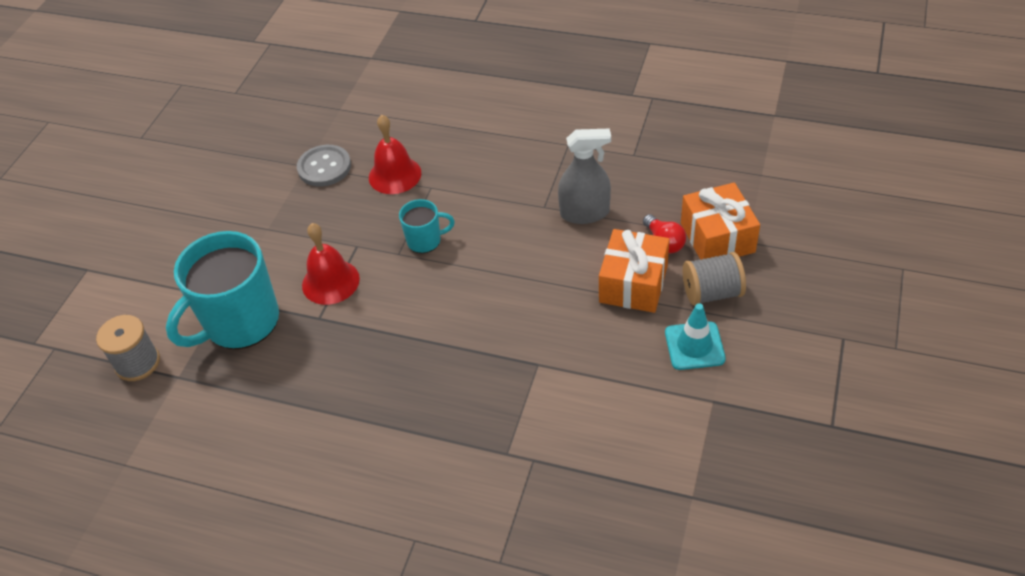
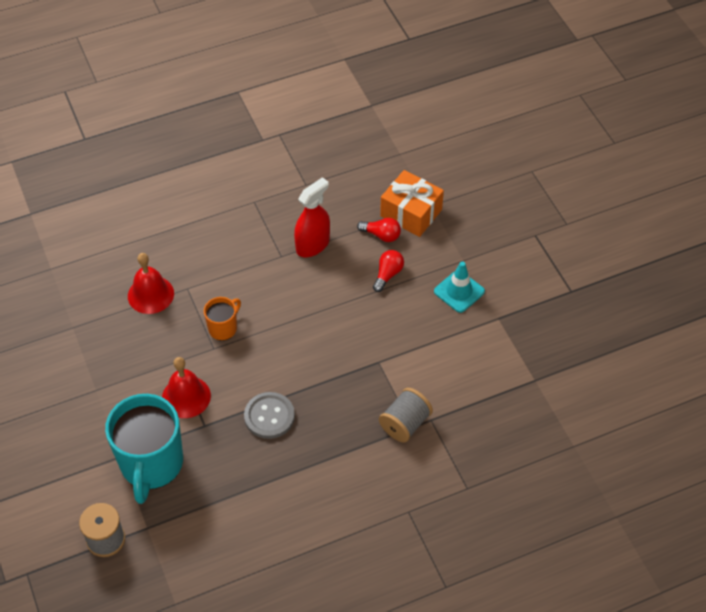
camera: 45 degrees left, 5 degrees up
grey button [297,145,351,187] -> grey button moved to [244,392,295,439]
turquoise mug [399,199,455,253] -> orange mug [204,297,241,341]
grey spray bottle [558,128,611,224] -> red spray bottle [294,177,330,257]
orange gift [599,229,670,313] -> red light bulb [373,250,404,292]
grey spool [683,252,746,306] -> grey spool moved to [379,388,433,443]

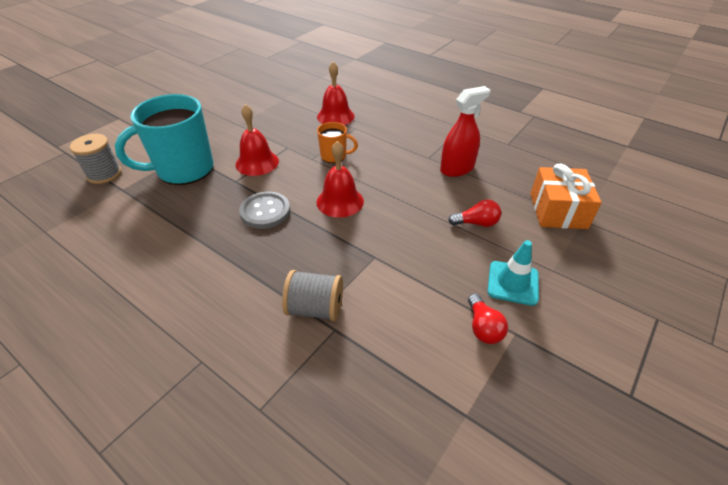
camera: 60 degrees right, 10 degrees down
red spray bottle [294,177,330,257] -> red spray bottle turned 45 degrees counterclockwise [440,86,490,177]
red light bulb [357,218,401,242] -> red light bulb moved to [468,294,508,344]
none -> red bell [316,141,364,218]

